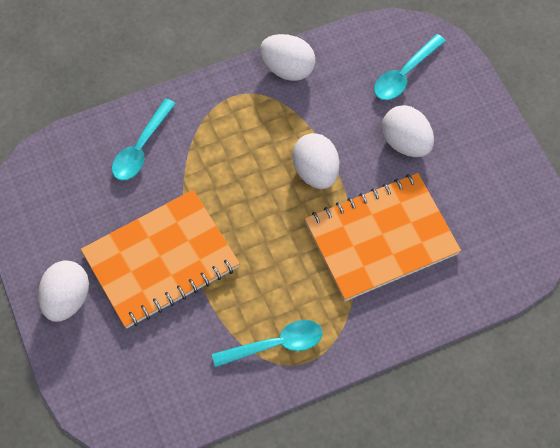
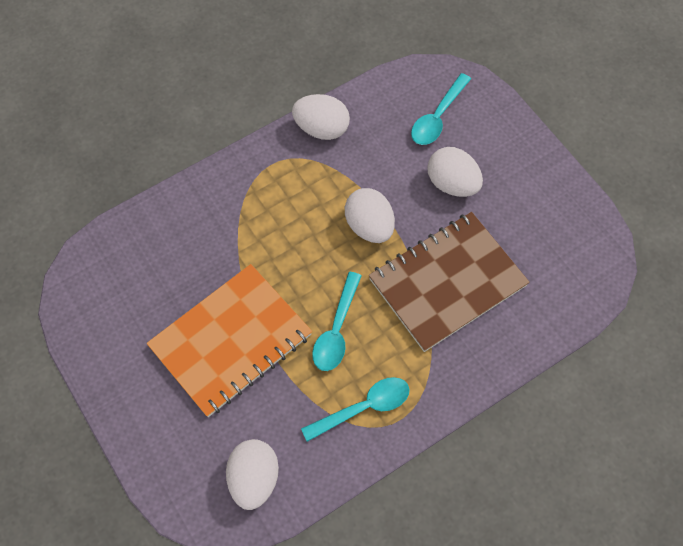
camera: 10 degrees left, 0 degrees up
white egg [38,261,89,322] -> white egg moved to [226,439,279,510]
turquoise spoon [112,98,176,180] -> turquoise spoon moved to [312,272,362,371]
orange notebook [305,173,461,301] -> brown notebook [369,212,530,352]

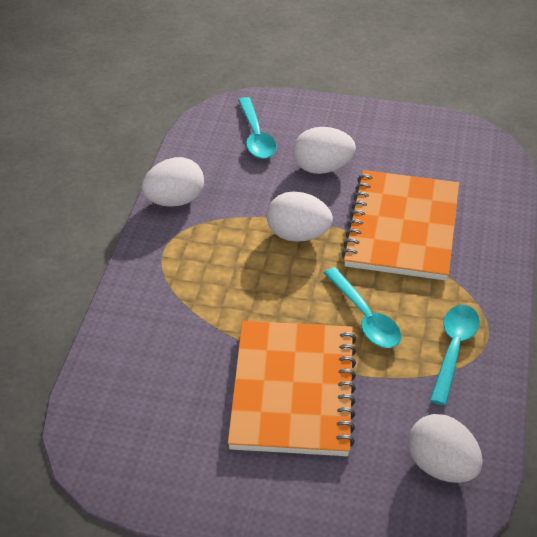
camera: 45 degrees left, 20 degrees down
brown notebook [369,212,530,352] -> orange notebook [341,170,459,281]

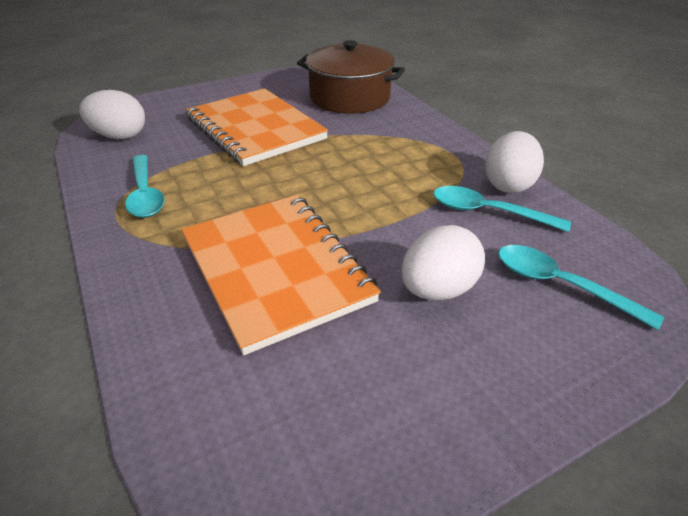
camera: 140 degrees right, 5 degrees down
white egg [267,192,333,242] -> none
turquoise spoon [324,267,401,348] -> turquoise spoon moved to [433,186,571,232]
none -> brown pot [297,40,405,114]

